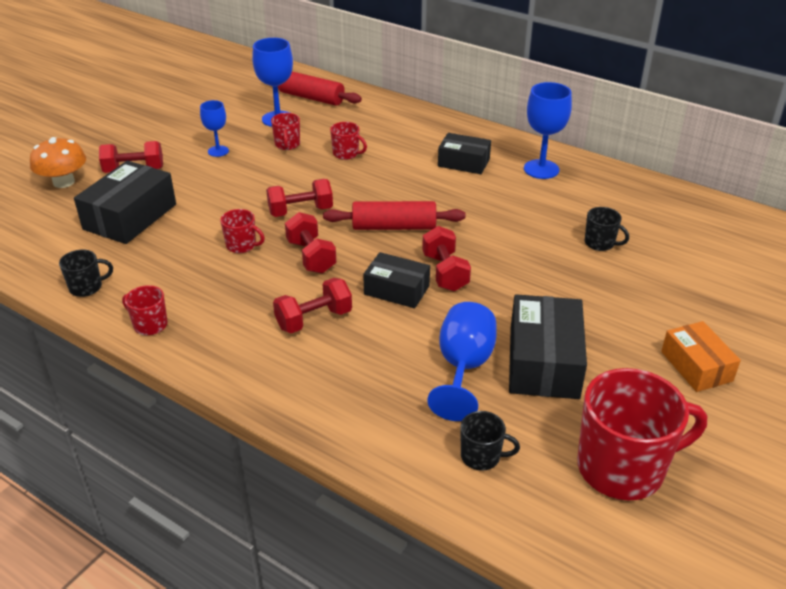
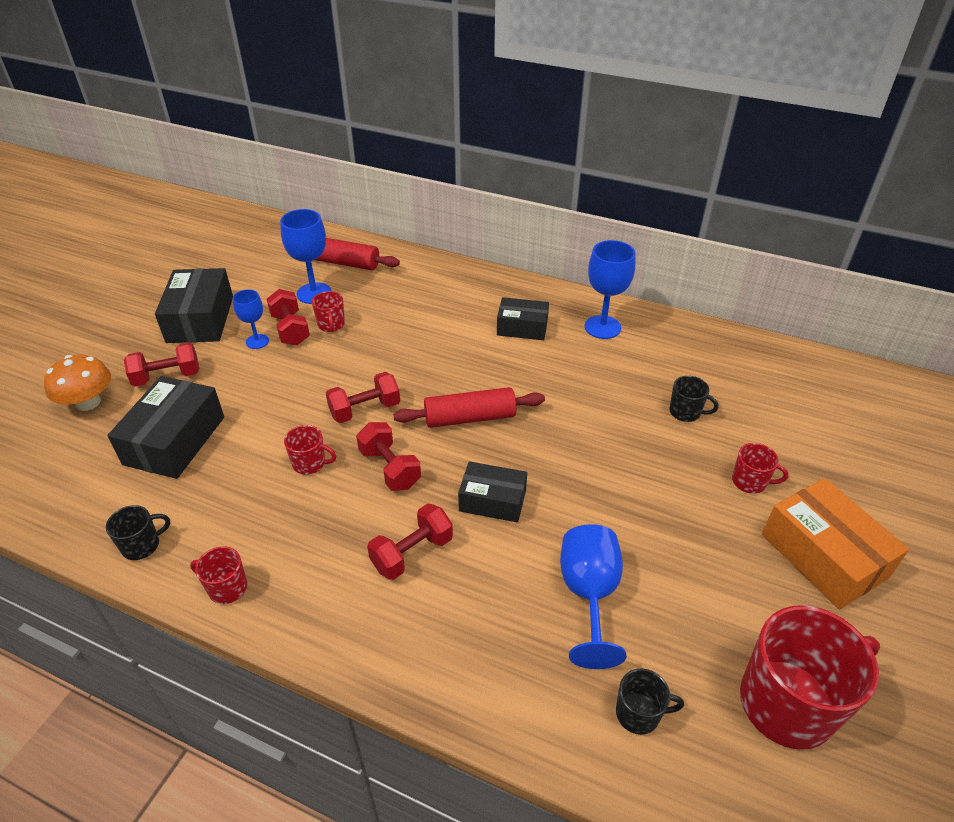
camera: 10 degrees left, 5 degrees up
red mug [330,122,367,160] -> red mug moved to [732,443,788,494]
red dumbbell [422,226,471,291] -> red dumbbell moved to [267,289,310,346]
black box [509,294,587,399] -> black box moved to [155,268,233,343]
orange box [661,321,741,392] -> orange box [762,478,909,609], size x1.58

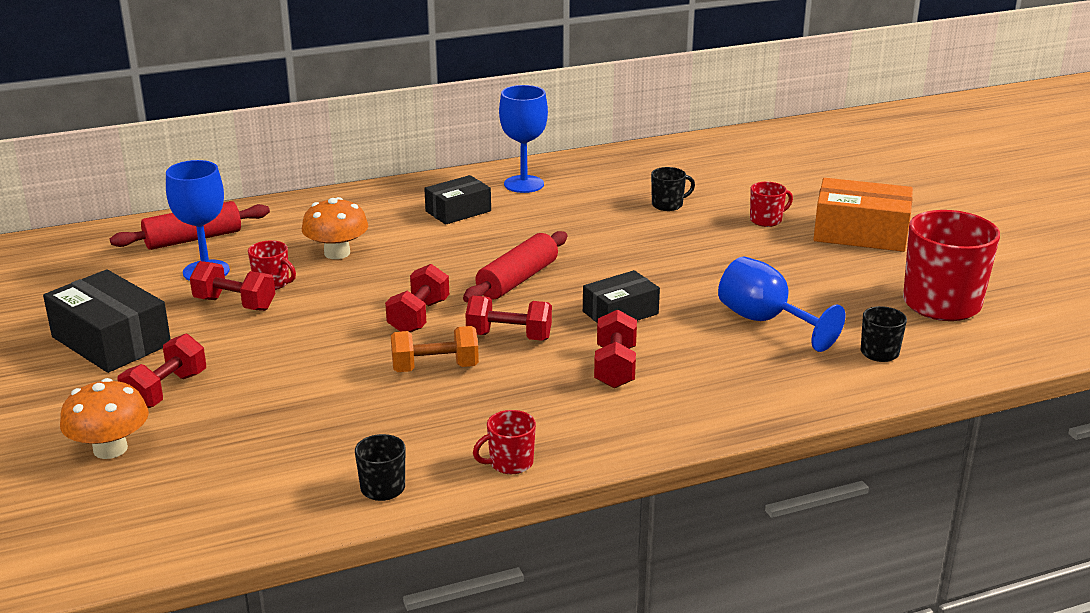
camera: 45 degrees left, 15 degrees down
black box [107,376,224,479] -> none
blue goblet [233,289,269,349] -> none
red mug [284,425,336,475] -> orange dumbbell [391,326,479,372]
none -> orange mushroom [302,197,368,259]

